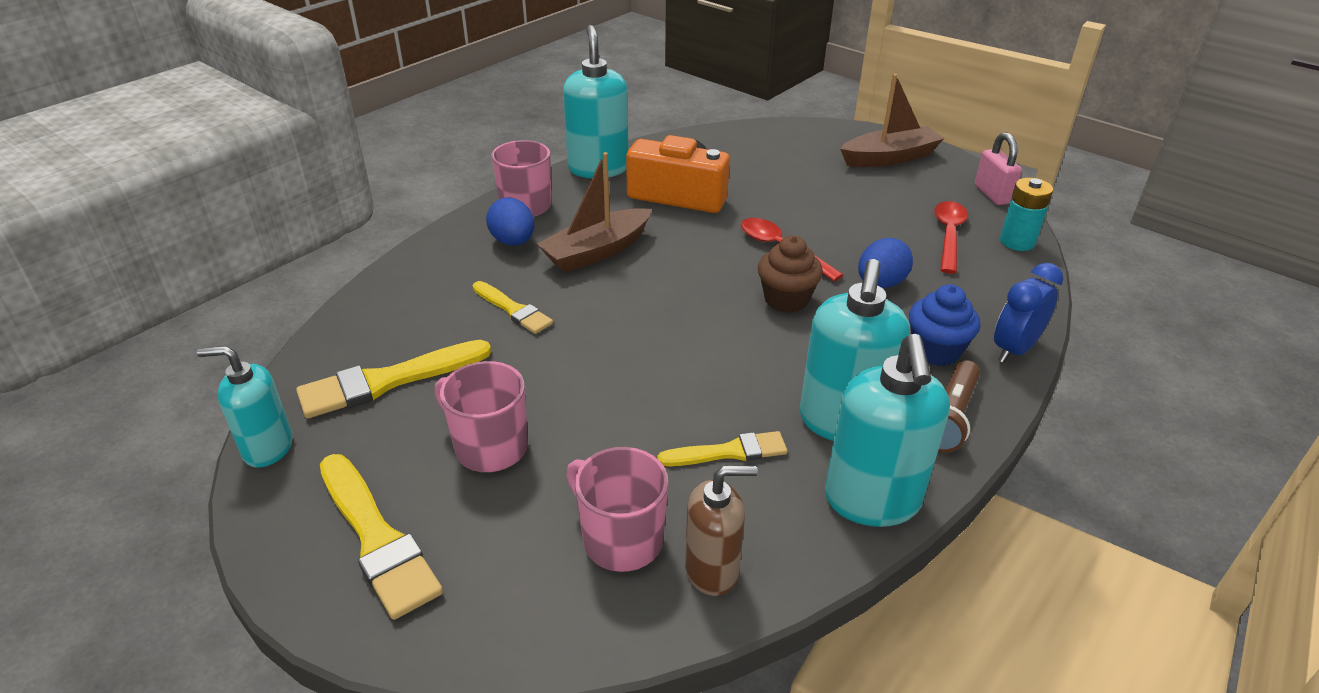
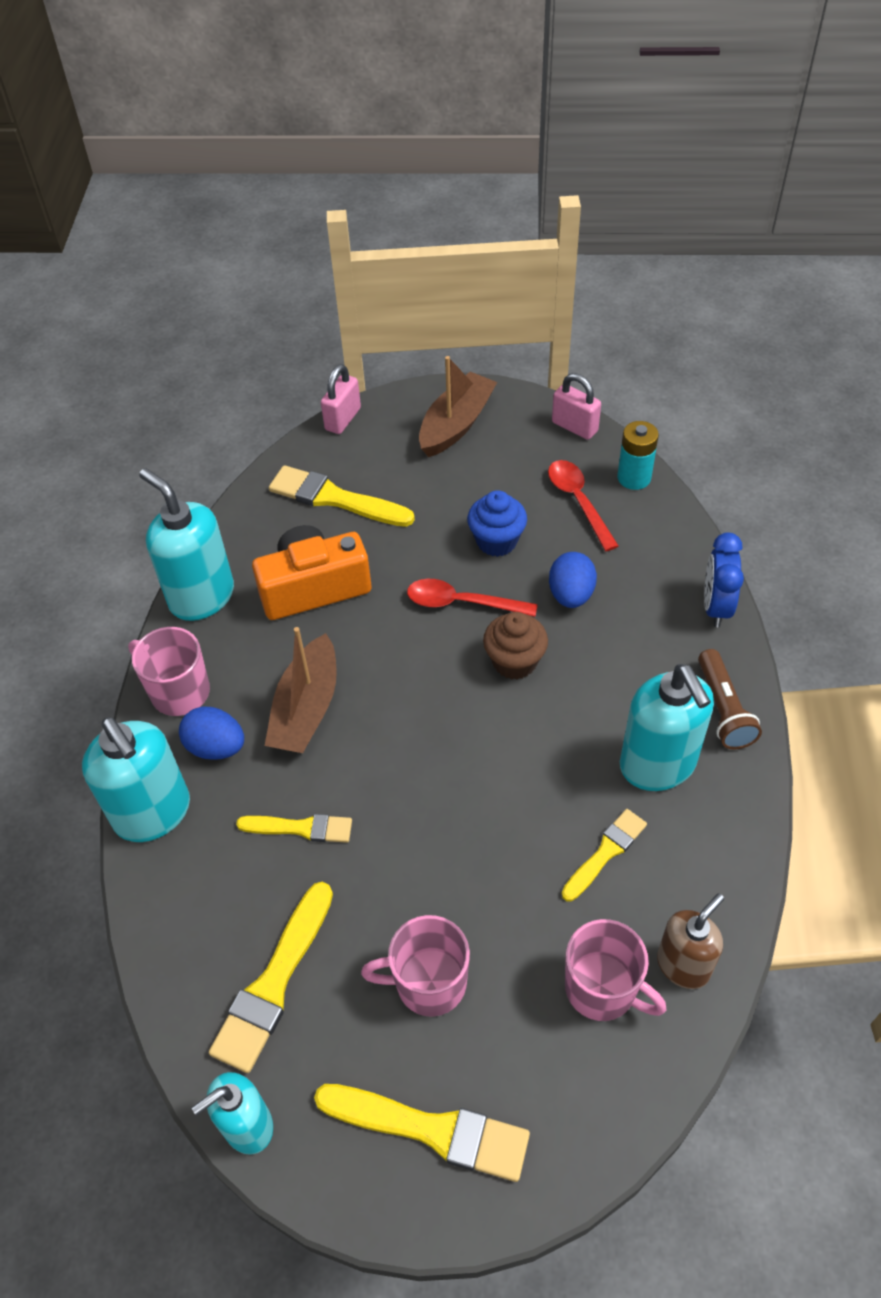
camera: 35 degrees left, 15 degrees up
pink mug [566,447,669,572] -> pink mug turned 150 degrees counterclockwise [565,919,667,1021]
turquoise soap dispenser [825,334,950,527] -> turquoise soap dispenser moved to [82,717,190,842]
blue cupcake [909,285,980,366] -> blue cupcake moved to [467,490,527,557]
none -> yellow brush [269,465,415,527]
none -> pink padlock [321,364,361,434]

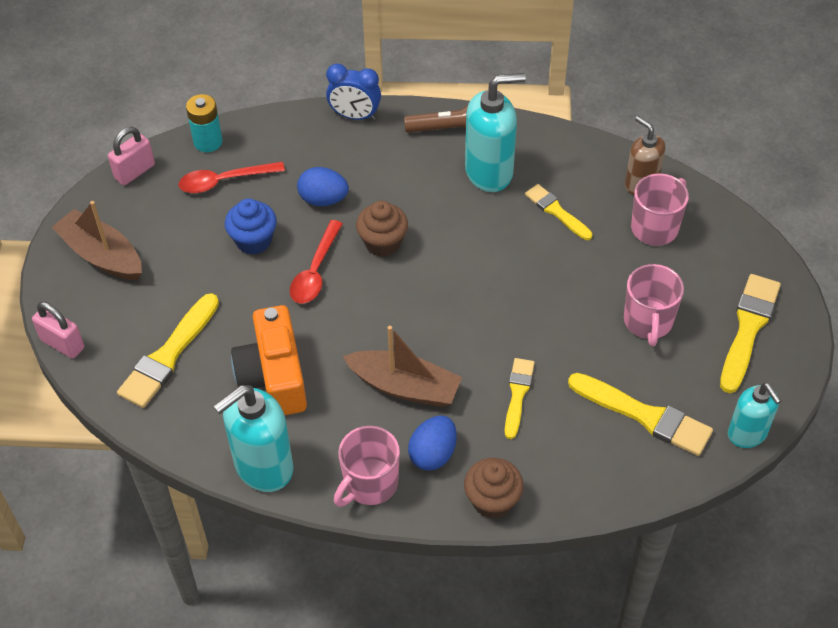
camera: 85 degrees left, 0 degrees up
turquoise soap dispenser [82,717,190,842] -> brown cupcake [464,458,524,519]

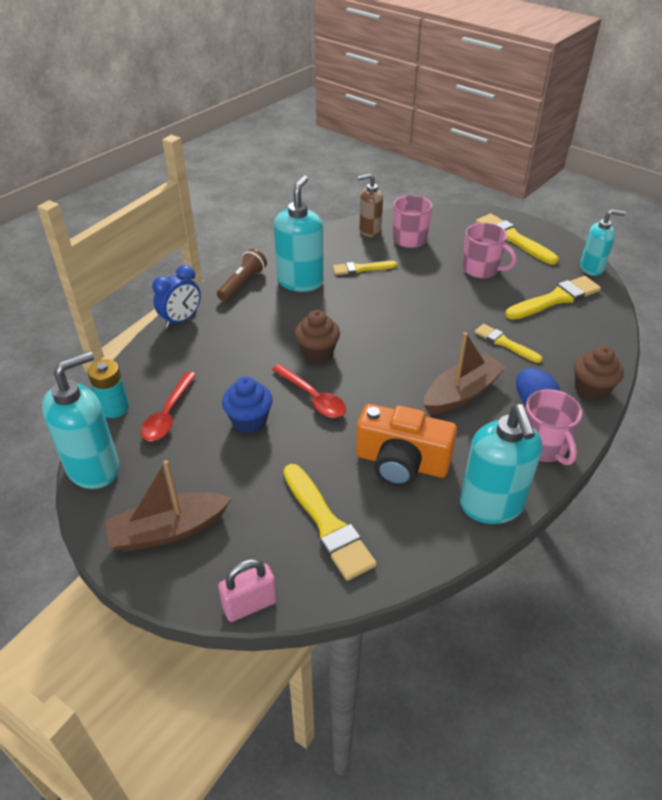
camera: 60 degrees left, 10 degrees down
pink padlock [108,127,155,185] -> turquoise soap dispenser [42,351,120,489]
blue egg [297,167,349,206] -> none

